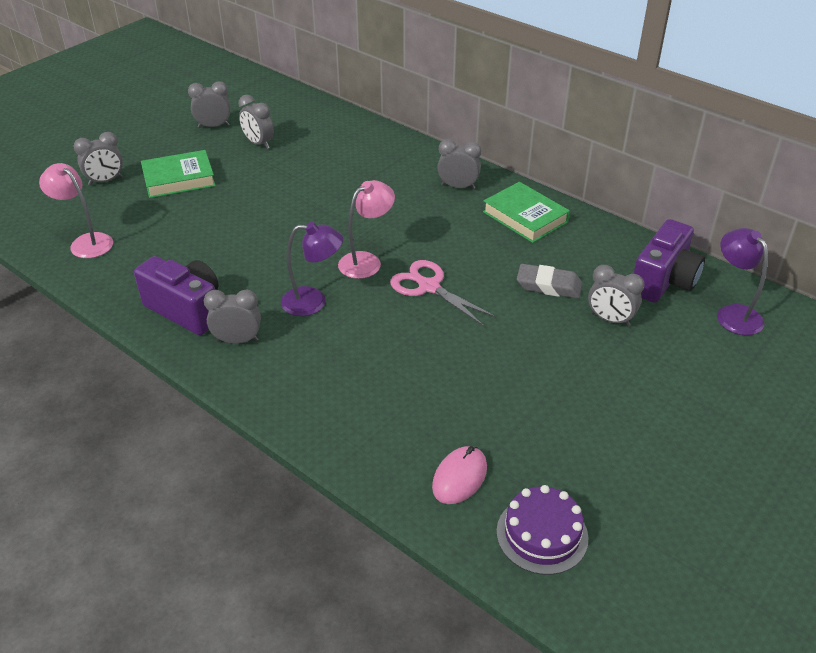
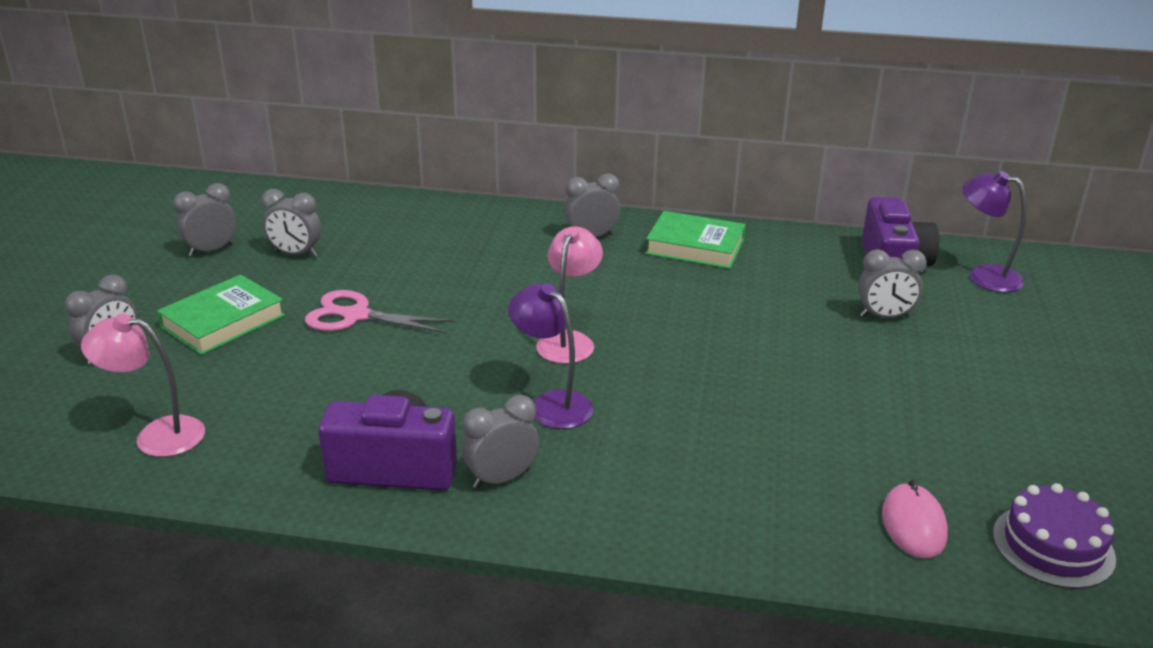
camera: 30 degrees left, 10 degrees down
purple lamp [281,222,343,316] -> purple lamp turned 105 degrees counterclockwise [508,284,594,429]
pink scissors [390,260,497,326] -> pink scissors moved to [305,290,455,333]
grey eraser [517,264,582,299] -> none

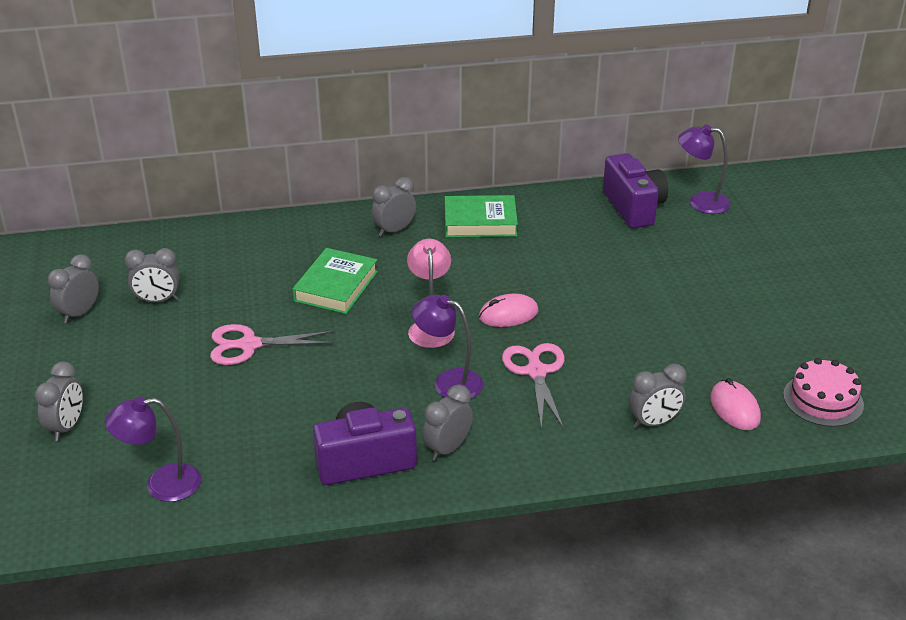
camera: 20 degrees left, 5 degrees up
pink lamp [81,314,205,457] -> purple lamp [105,397,201,502]
green book [157,274,285,355] -> green book moved to [292,248,378,314]
grey clock [858,249,927,318] -> grey clock moved to [629,364,686,429]
purple cake [993,483,1116,589] -> pink cake [783,358,864,427]
none -> pink mouse [479,294,539,327]
none -> pink scissors [502,343,565,429]

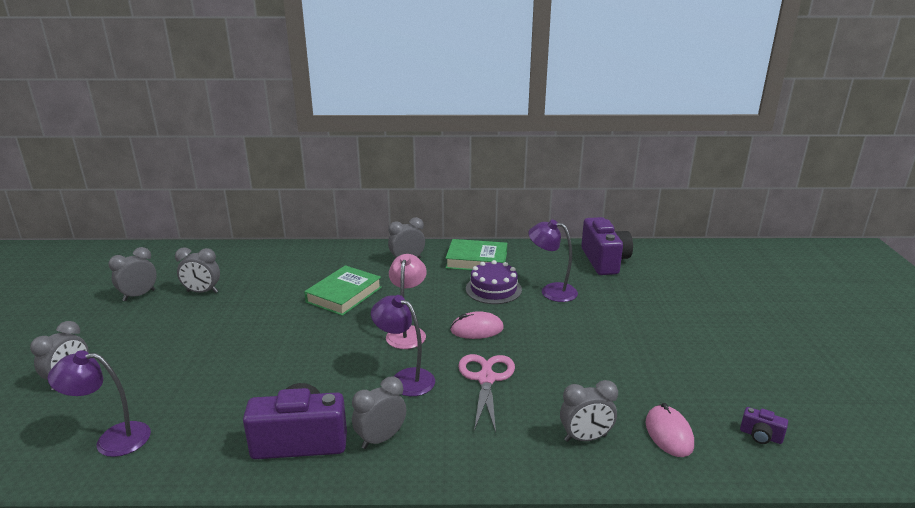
camera: 10 degrees right, 10 degrees down
pink scissors [210,324,334,365] -> none
purple lamp [678,124,731,214] -> purple lamp moved to [528,220,578,302]
pink cake [783,358,864,427] -> purple camera [740,407,788,444]
none -> purple cake [466,260,522,304]

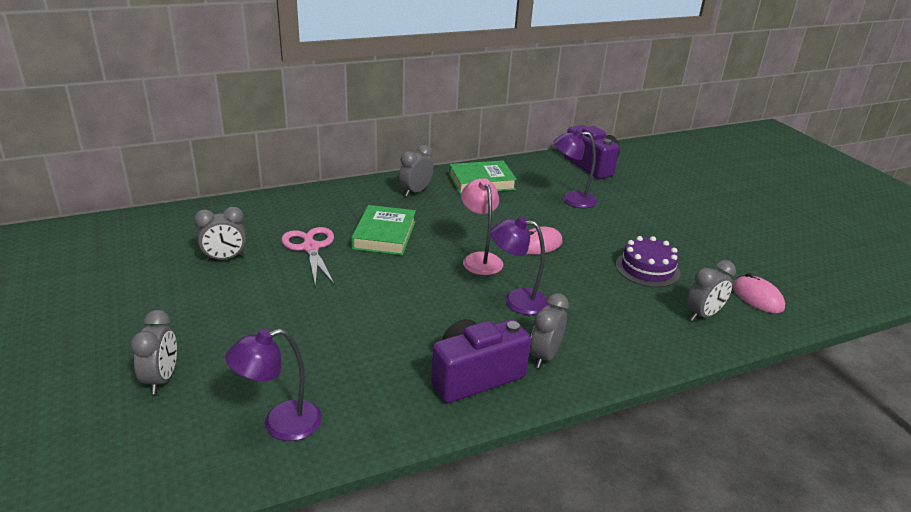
camera: 25 degrees left, 5 degrees up
grey clock [108,247,157,301] -> none
pink scissors [458,354,515,432] -> pink scissors moved to [281,227,335,287]
purple cake [466,260,522,304] -> purple cake moved to [616,236,680,287]
purple camera [740,407,788,444] -> none

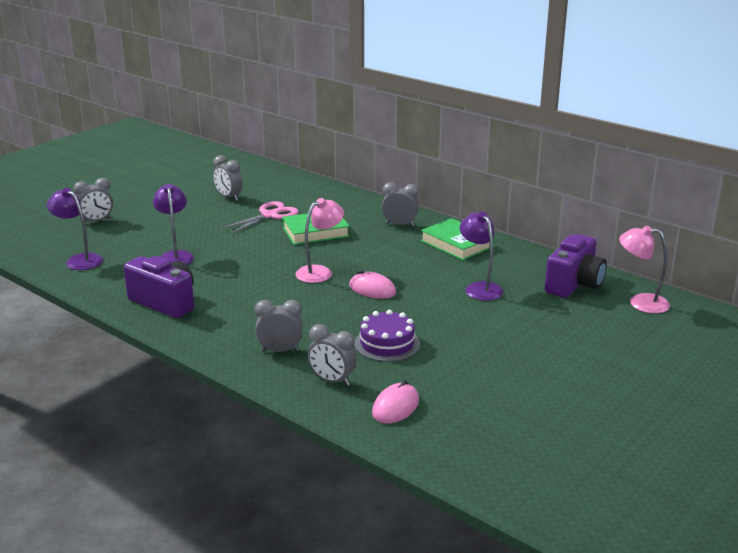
camera: 65 degrees right, 5 degrees down
purple lamp [490,217,549,315] -> purple lamp moved to [153,184,194,265]
grey clock [530,293,569,368] -> grey clock moved to [255,300,303,352]
none -> pink lamp [619,226,670,313]

